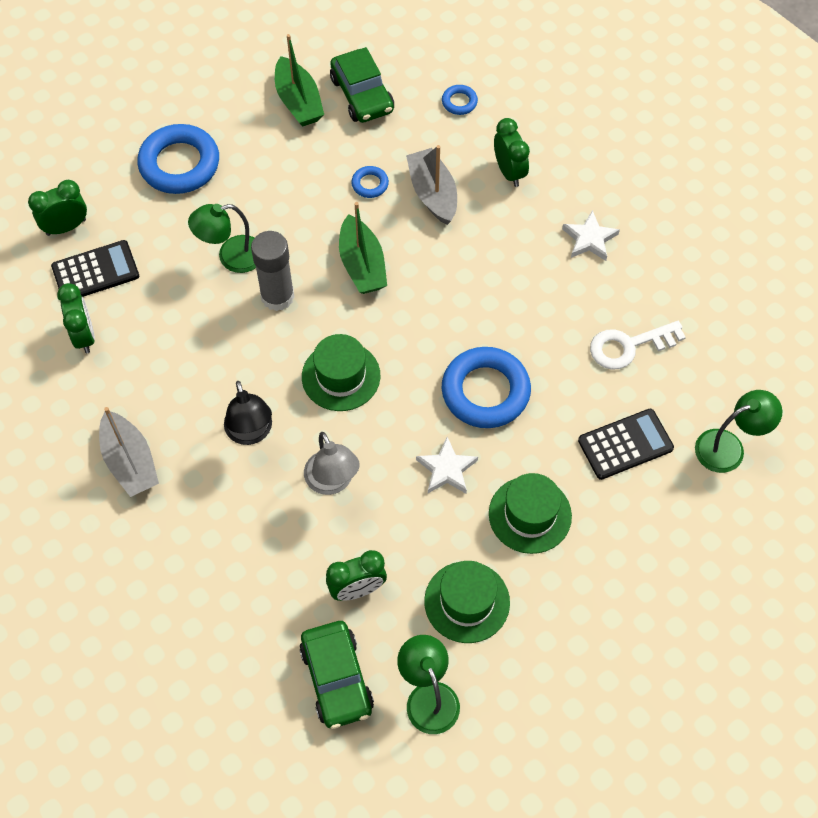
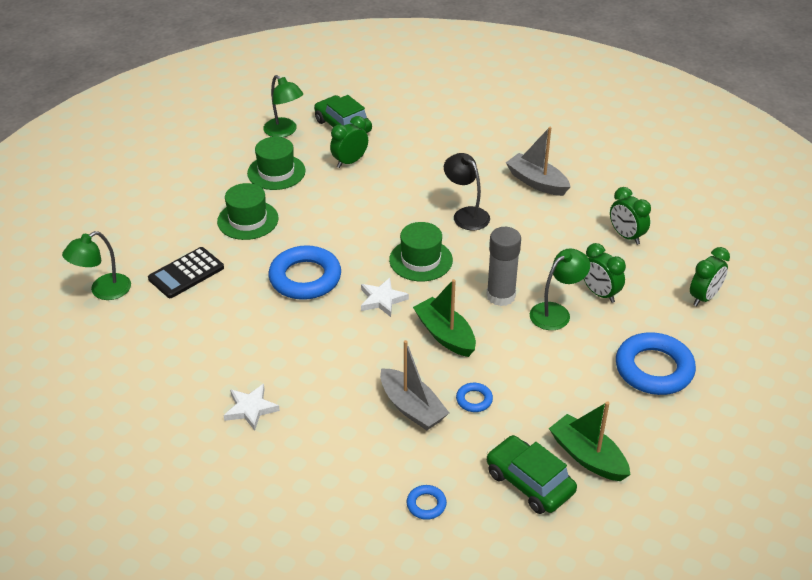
camera: 160 degrees right, 20 degrees down
black calculator [51,240,139,297] -> none
grey lamp [304,432,360,495] -> none
white star [416,437,478,493] -> white star moved to [361,278,409,317]
green clock [494,118,530,187] -> green clock moved to [584,243,626,303]
white key [590,321,686,369] -> none

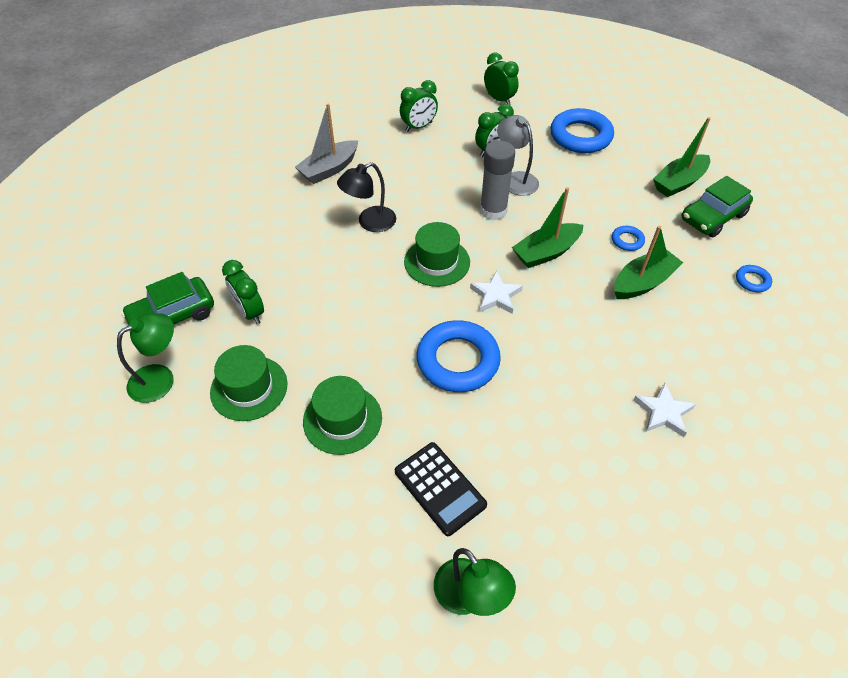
camera: 85 degrees left, 10 degrees up
grey boat [380,340,449,431] -> green boat [614,226,683,299]
green lamp [530,249,590,330] -> grey lamp [497,115,539,196]

